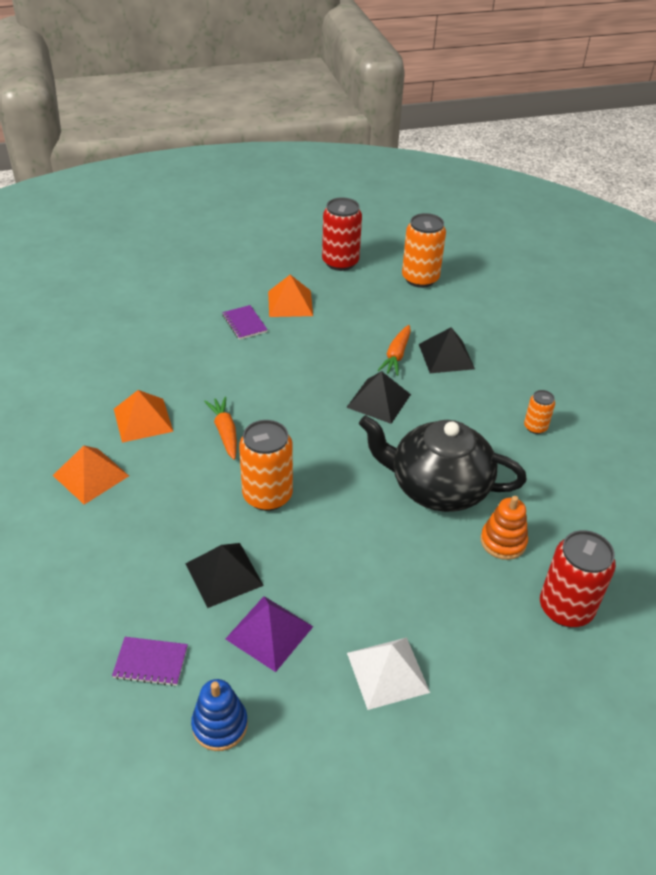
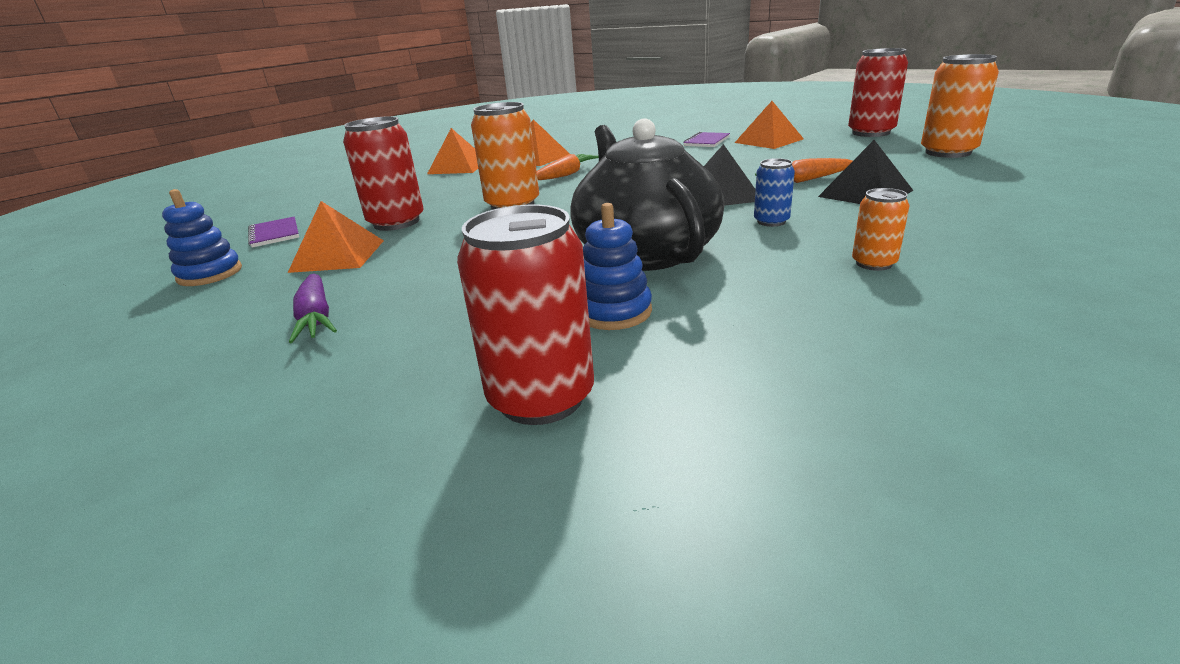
camera: 60 degrees right, 15 degrees down
black pyramid [185,543,264,608] -> red can [343,116,424,231]
purple pyramid [225,596,314,672] -> orange pyramid [288,201,384,273]
white pyramid [347,637,430,710] -> purple carrot [289,274,337,343]
orange stacking toy [481,496,528,560] -> blue stacking toy [583,203,652,330]
none -> blue can [754,158,795,227]

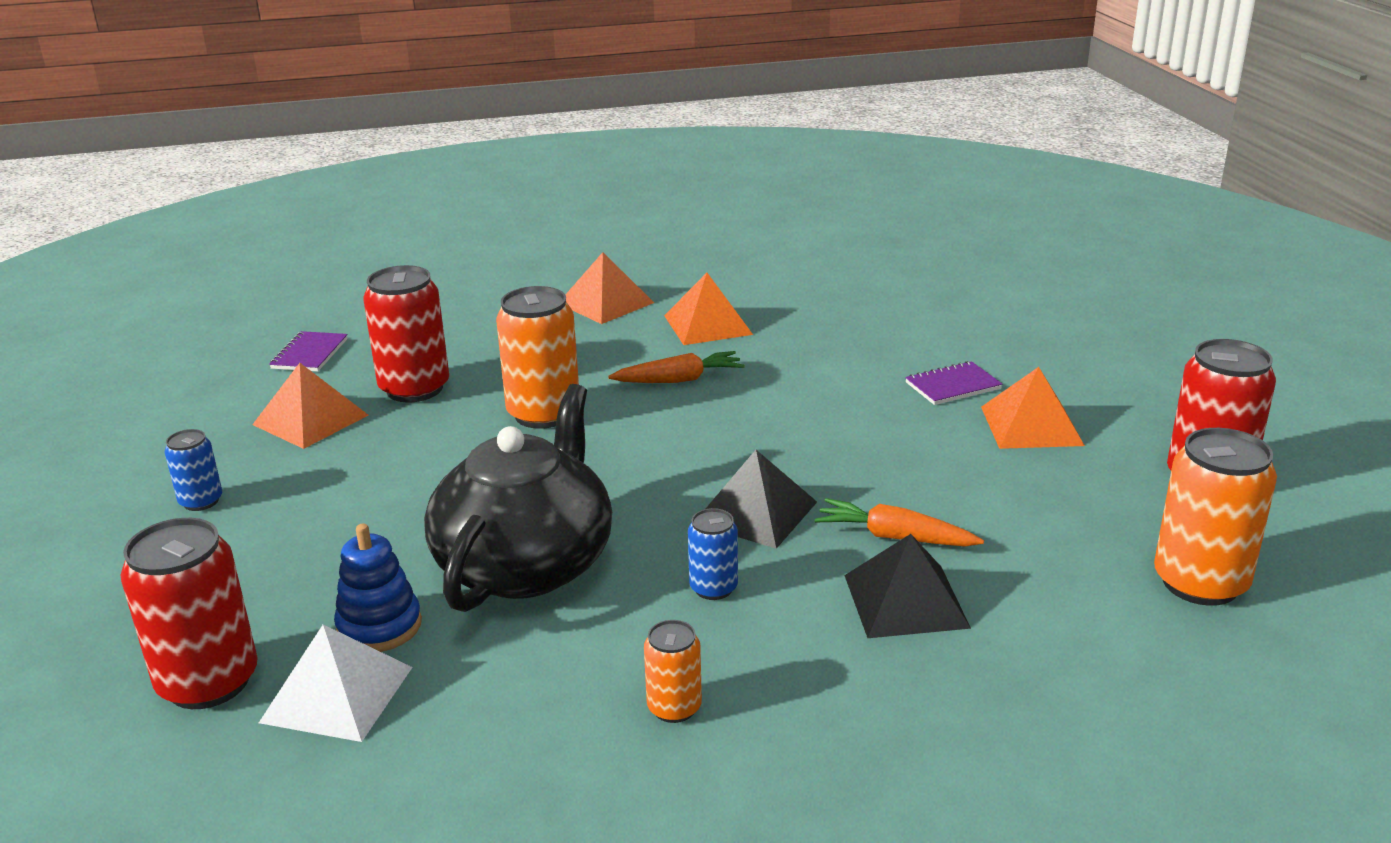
camera: 35 degrees right, 0 degrees up
blue stacking toy [162,189,242,286] -> none
purple carrot [289,274,337,343] -> blue can [164,429,222,511]
none -> white pyramid [259,624,413,742]

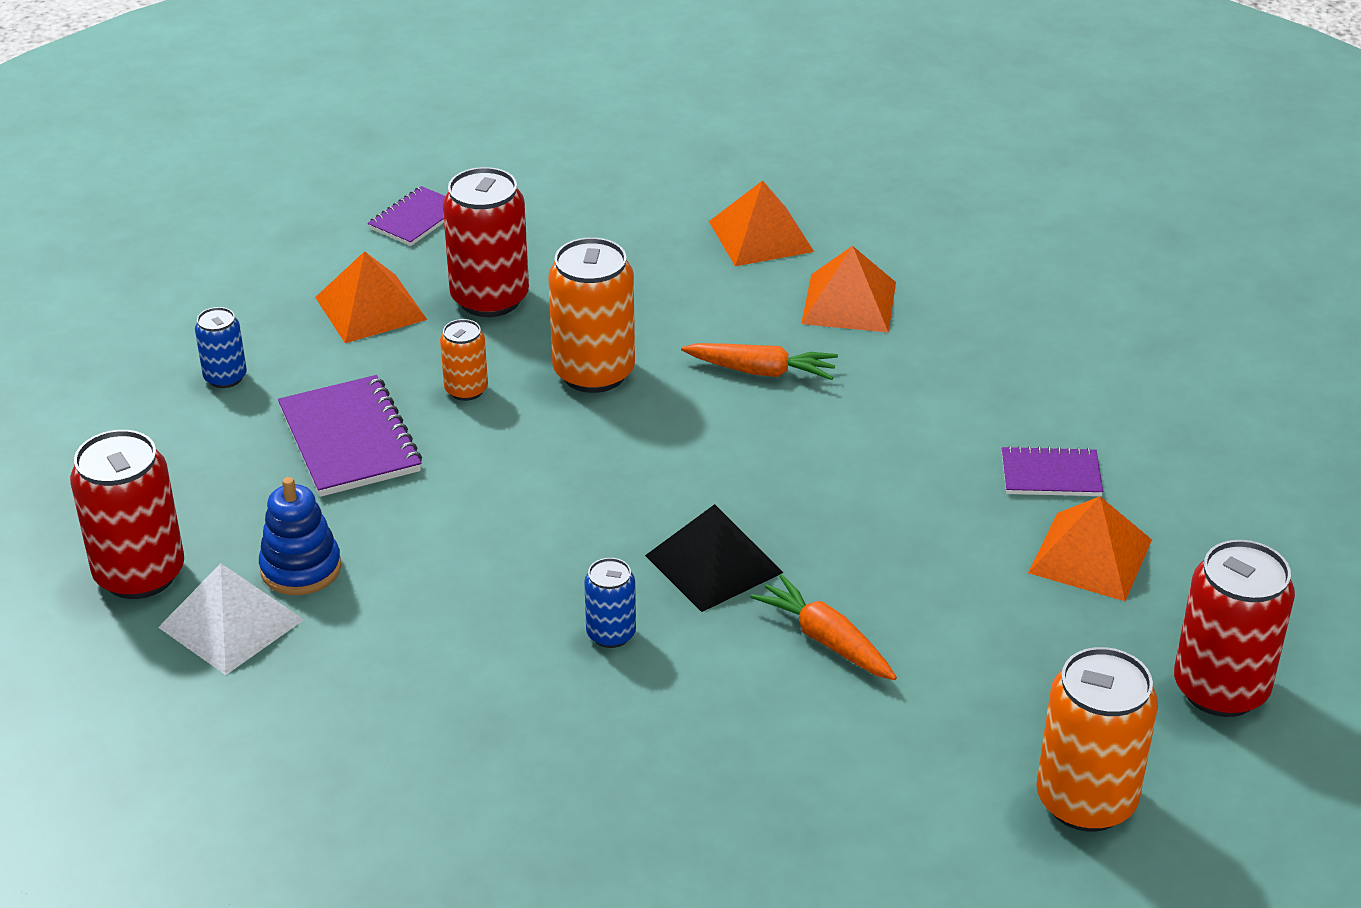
camera: 25 degrees right, 10 degrees up
black teapot [424,384,612,612] -> none
orange can [644,620,702,723] -> orange can moved to [440,319,488,401]
black pyramid [844,534,971,638] -> none
none -> purple notebook [278,375,422,497]

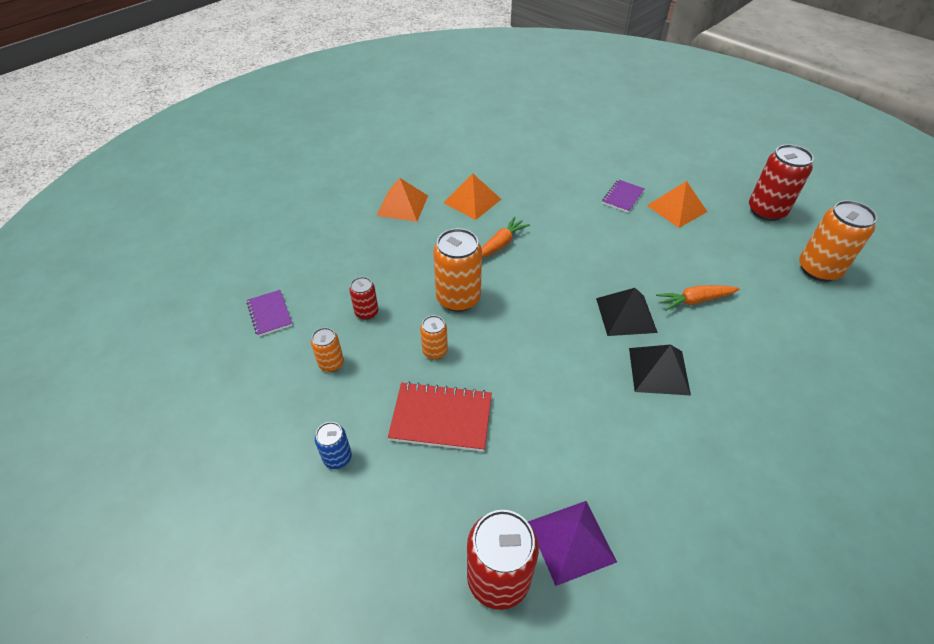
camera: 60 degrees left, 10 degrees up
white pyramid [158,563,304,675] -> purple pyramid [528,501,617,586]
blue stacking toy [259,477,341,595] -> none
purple notebook [278,375,422,497] -> red notebook [388,382,492,452]
orange pyramid [315,251,427,343] -> orange can [311,327,344,372]
red can [443,167,529,317] -> red can [349,277,378,320], size x0.53
blue can [584,558,636,648] -> black pyramid [629,345,691,396]

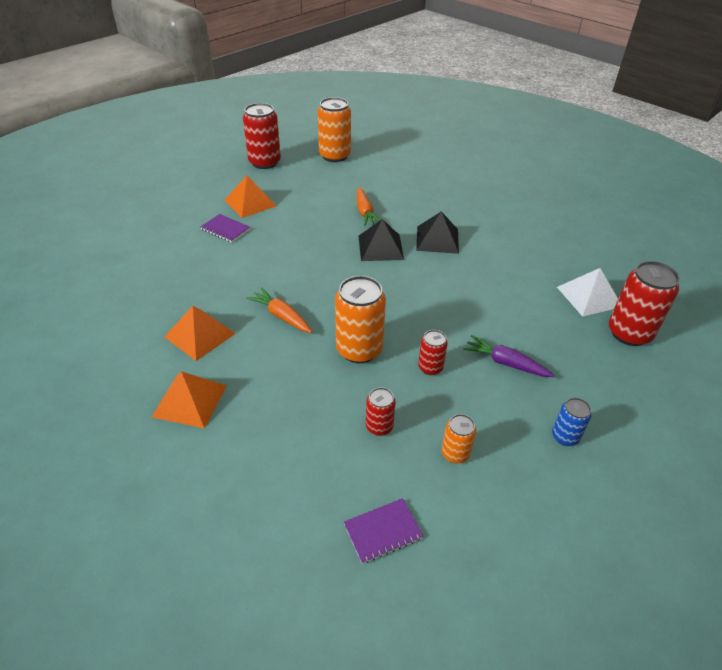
camera: 90 degrees left, 5 degrees down
red notebook [388,382,492,452] -> purple carrot [463,335,555,377]
orange can [420,315,448,360] -> red can [418,330,448,375]
purple pyramid [528,501,617,586] -> white pyramid [557,268,618,317]

